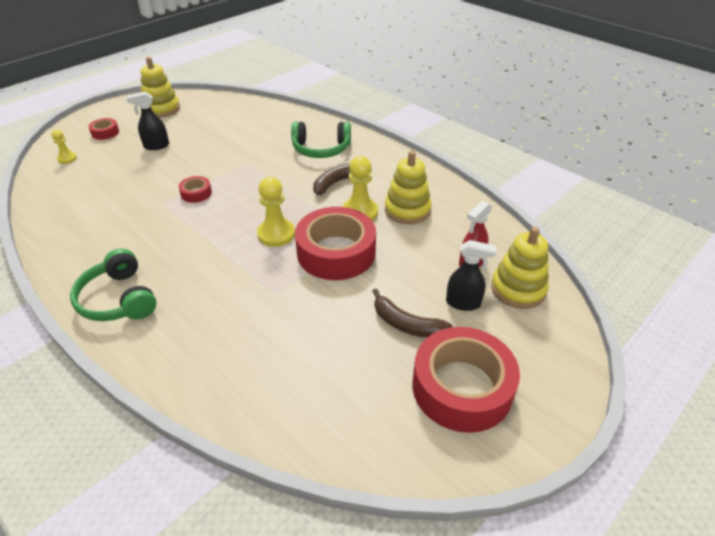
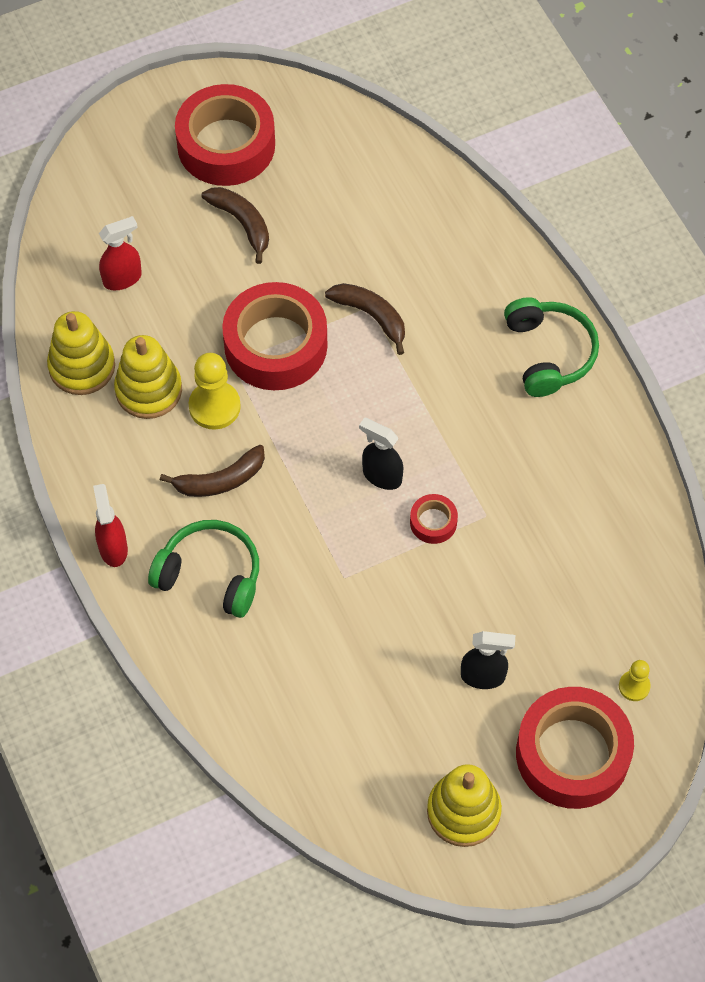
camera: 160 degrees left, 20 degrees up
red tape [89,118,119,140] -> red tape [516,687,634,809], size x2.28
yellow pawn [257,177,295,247] -> none
black spray bottle [446,240,496,311] -> black spray bottle moved to [359,418,403,490]
yellow stacking toy [491,227,549,309] -> yellow stacking toy moved to [47,311,115,395]
none -> red spray bottle [93,484,128,567]
none -> brown banana [325,283,405,355]

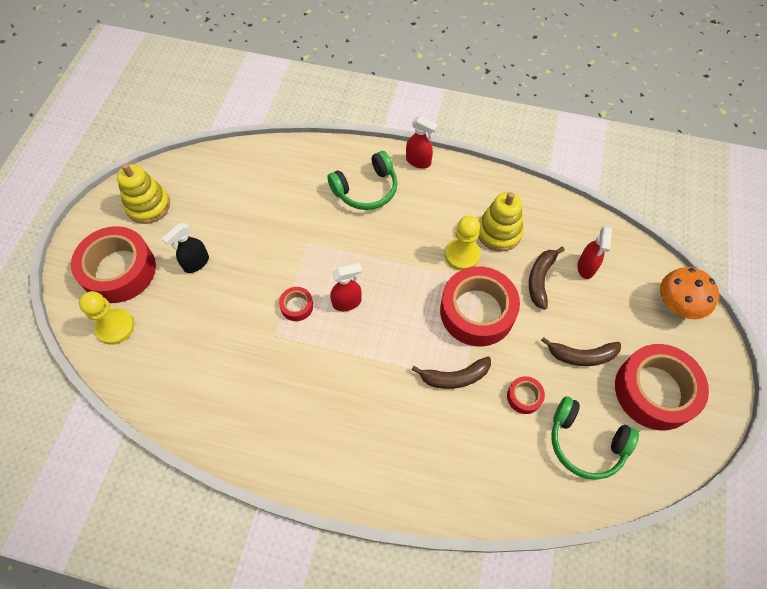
camera: 130 degrees right, 0 degrees up
yellow stacking toy [47,311,115,395] -> none
brown banana [160,445,265,497] -> brown banana moved to [529,247,565,310]
black spray bottle [359,418,403,490] -> red spray bottle [330,263,362,311]
green headphones [504,297,599,397] -> green headphones moved to [551,396,639,480]
yellow pawn [619,660,651,701] -> yellow pawn [79,291,134,345], size x1.76
none -> red tape [507,376,545,414]
none -> orange mushroom [660,267,719,319]

